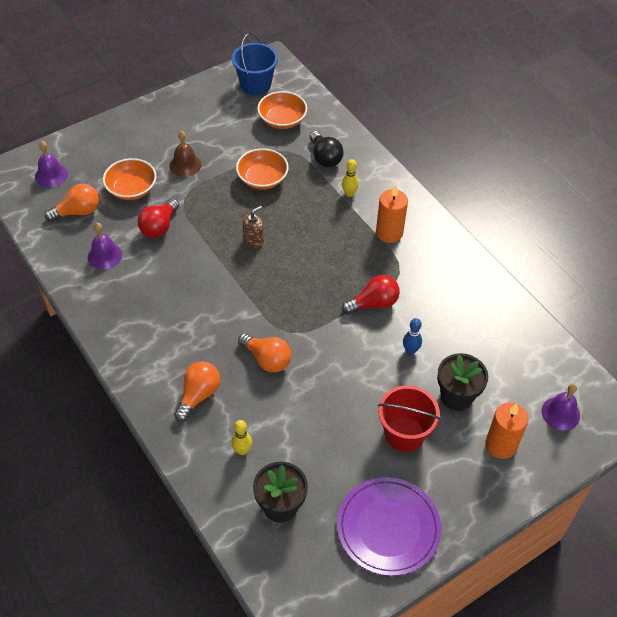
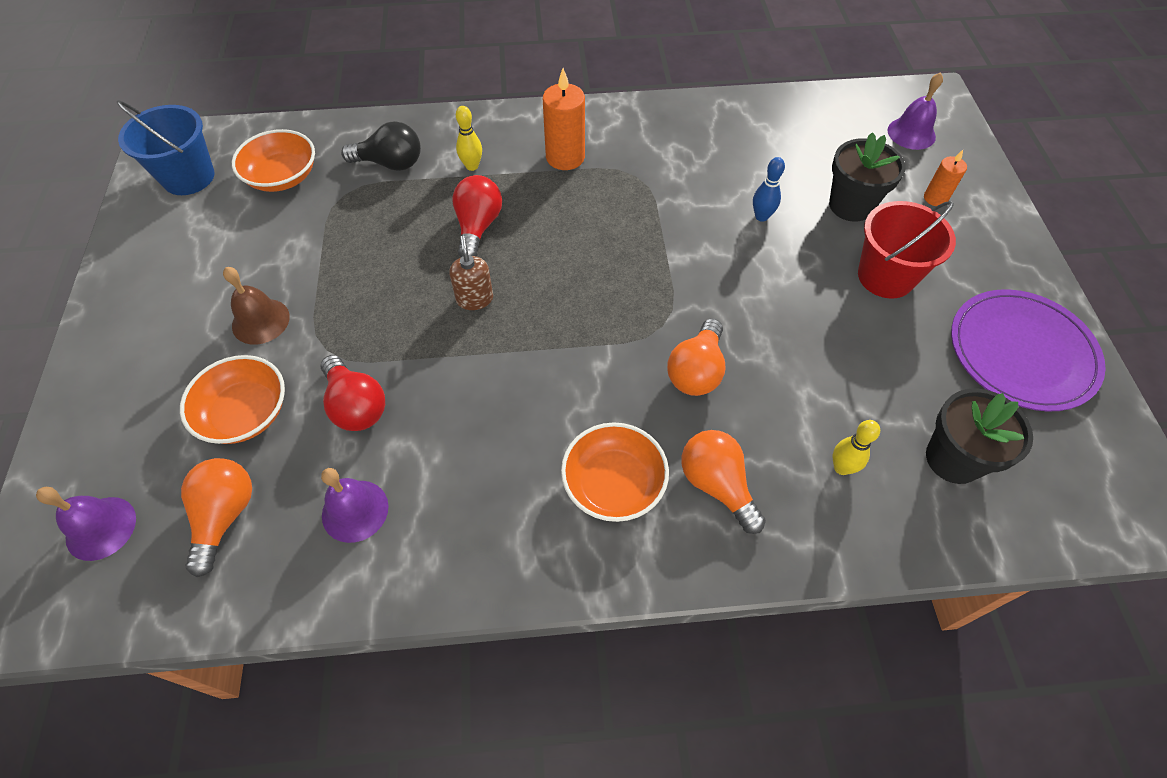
camera: 60 degrees left, 5 degrees up
orange bowl [236,148,289,189] -> orange bowl moved to [561,422,669,522]
orange light bulb [238,333,291,373] -> orange light bulb turned 135 degrees clockwise [667,318,725,396]
red light bulb [342,275,400,314] -> red light bulb moved to [452,175,502,257]
orange candle [485,402,528,459] -> orange candle [924,150,967,206], size x0.58

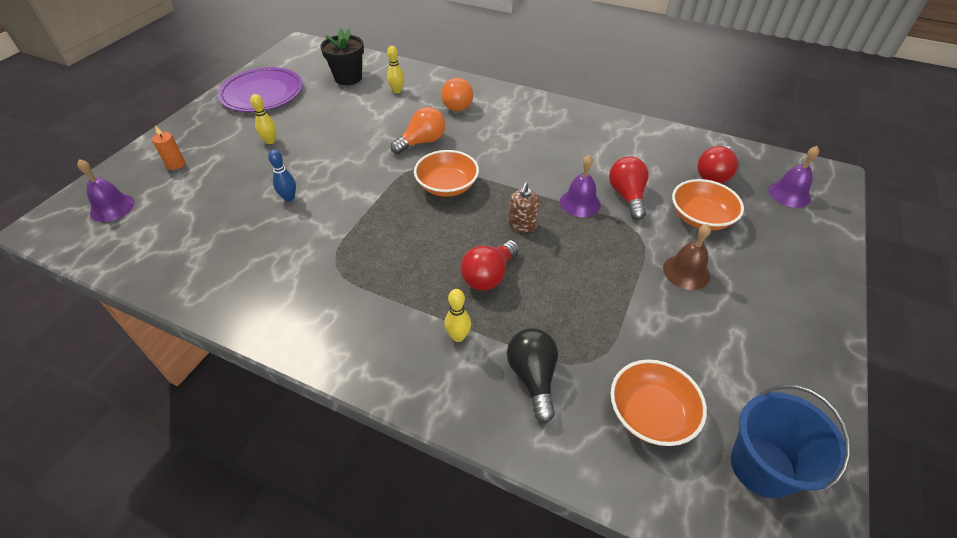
camera: 150 degrees left, 10 degrees down
orange light bulb [181,458,252,577] -> red light bulb [697,146,738,183]
purple bell [321,468,389,543] -> purple bell moved to [560,155,601,217]
black light bulb [341,121,421,171] -> black light bulb turned 45 degrees clockwise [507,328,558,423]
orange candle [543,68,585,170] -> none
orange bowl [561,422,669,522] -> orange bowl moved to [414,150,479,197]
black flower pot [829,132,906,222] -> none
red bucket [858,201,956,299] -> yellow bowling pin [250,94,276,144]

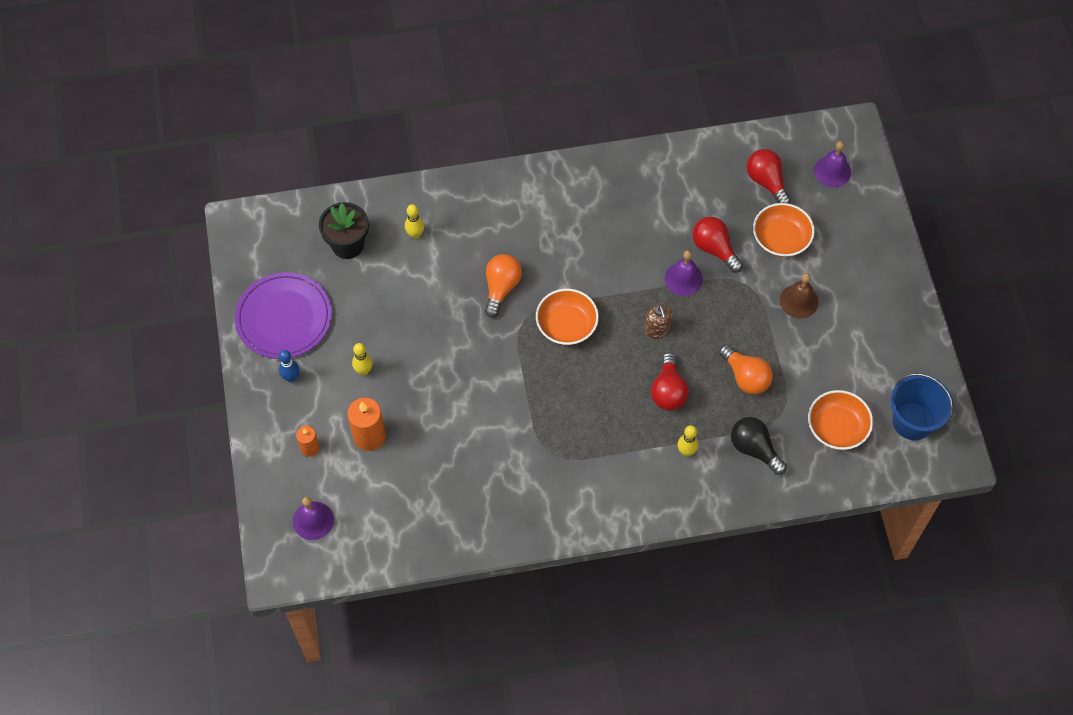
camera: 35 degrees left, 15 degrees up
blue bowling pin [268,150,296,202] -> blue bowling pin moved to [279,350,300,382]
orange light bulb [441,77,473,111] -> orange light bulb moved to [719,344,773,394]
red light bulb [697,146,738,183] -> red light bulb turned 150 degrees clockwise [746,149,791,204]
none -> orange candle [347,398,386,451]

